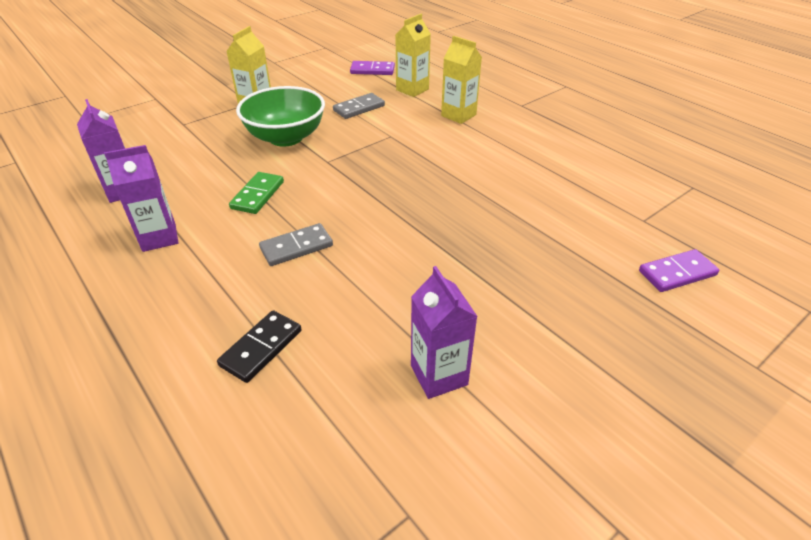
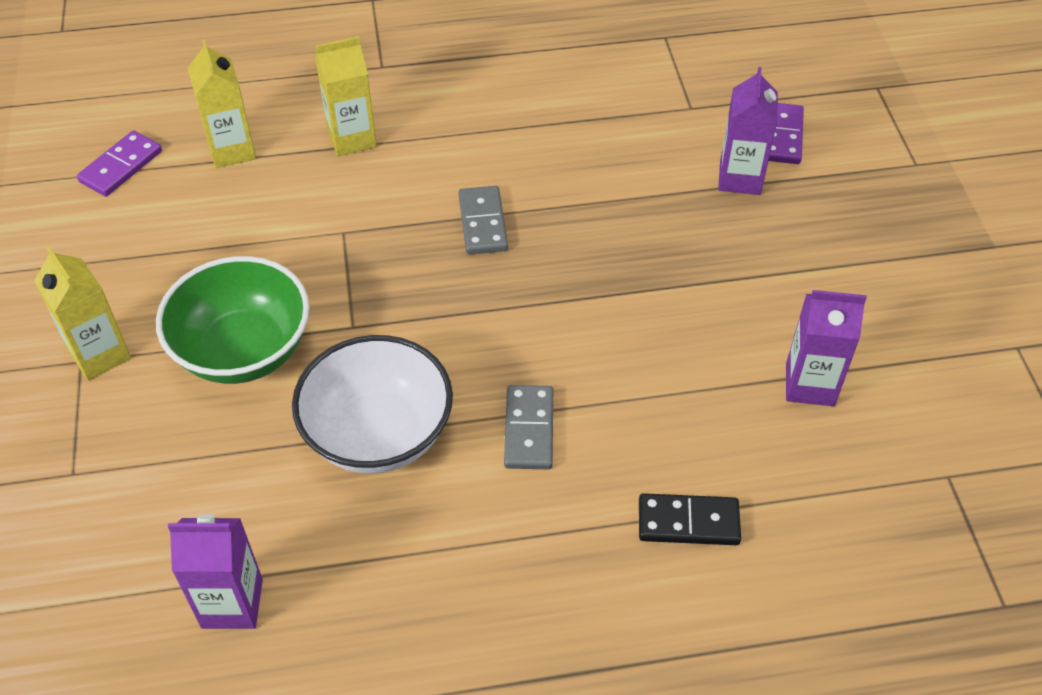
camera: 60 degrees left, 10 degrees up
purple carton [104,145,178,252] -> purple carton moved to [718,67,778,195]
black domino [217,310,302,383] -> black domino turned 60 degrees counterclockwise [639,493,741,545]
green domino [229,172,284,214] -> white bowl [292,335,453,474]
grey domino [333,93,385,119] -> grey domino moved to [459,186,508,255]

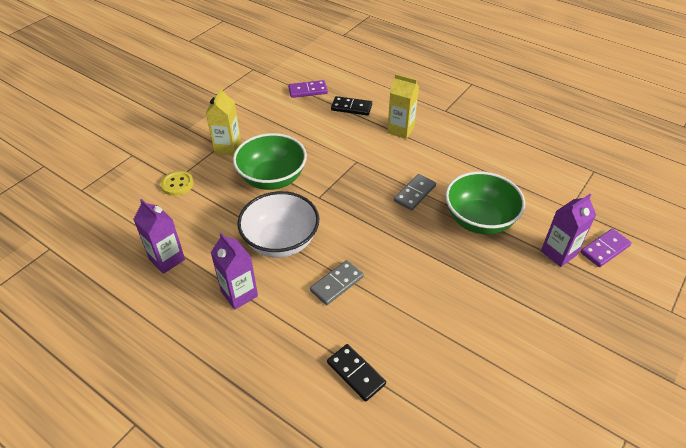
camera: 45 degrees right, 5 degrees down
yellow carton [188,40,256,168] -> black domino [331,96,372,116]
purple carton [786,290,867,406] -> purple carton moved to [211,233,258,310]
none -> yellow button [161,171,194,196]
none -> green bowl [445,171,525,234]

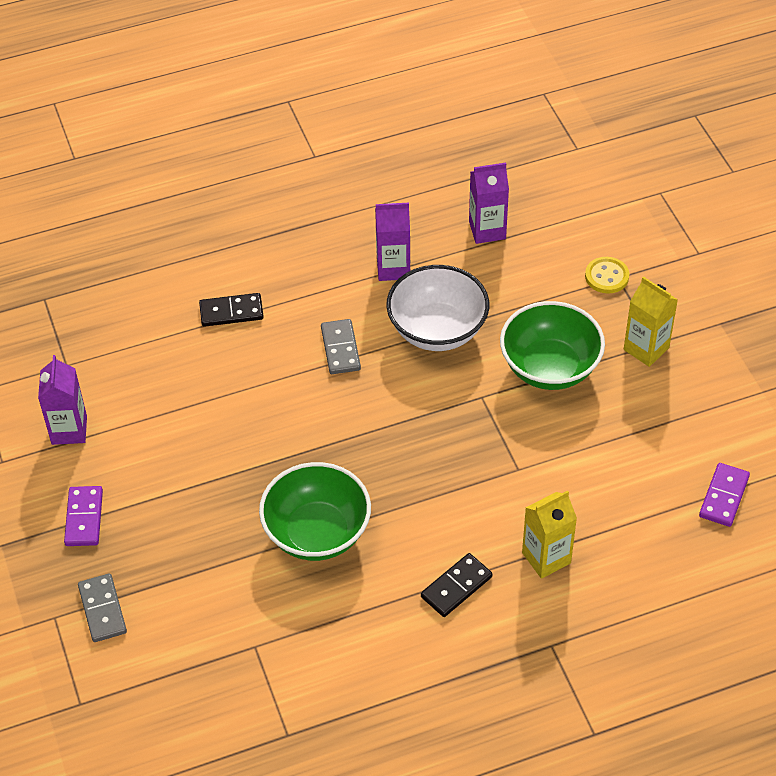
camera: 125 degrees right, 5 degrees up
black domino [331,96,372,116] -> black domino moved to [421,553,492,617]
grey domino [394,174,436,211] -> grey domino moved to [78,574,127,642]
purple carton [541,194,596,267] -> purple carton moved to [38,355,87,445]
purple domino [581,229,632,267] -> purple domino moved to [64,486,103,546]

